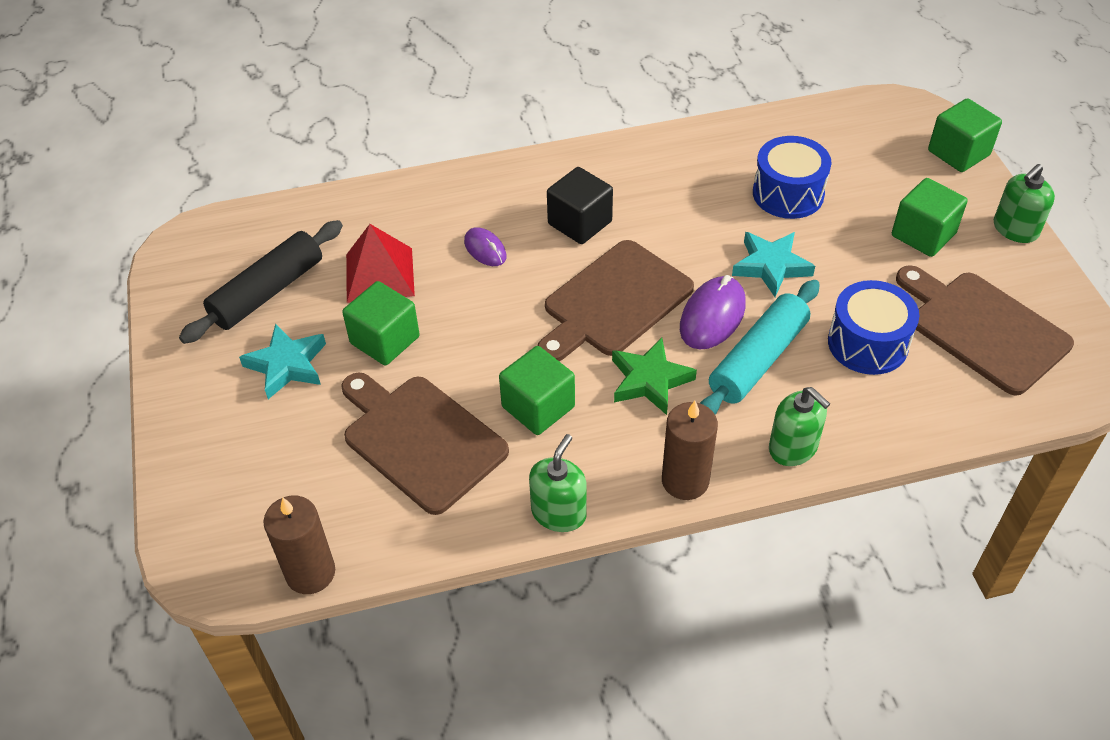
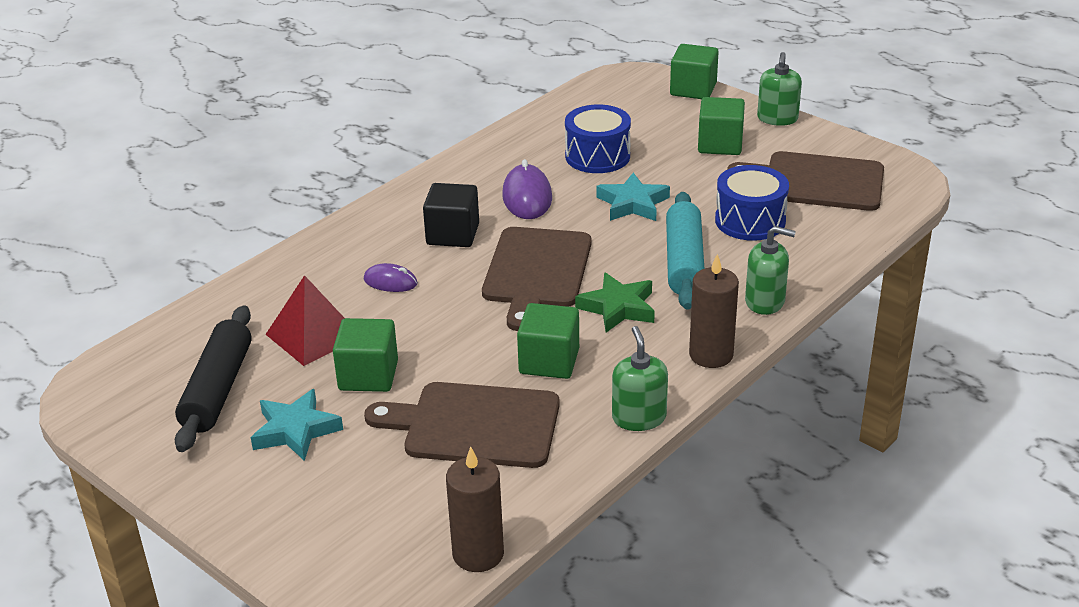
camera: 35 degrees left, 15 degrees down
purple mouse [680,275,746,349] -> purple mouse moved to [502,159,552,219]

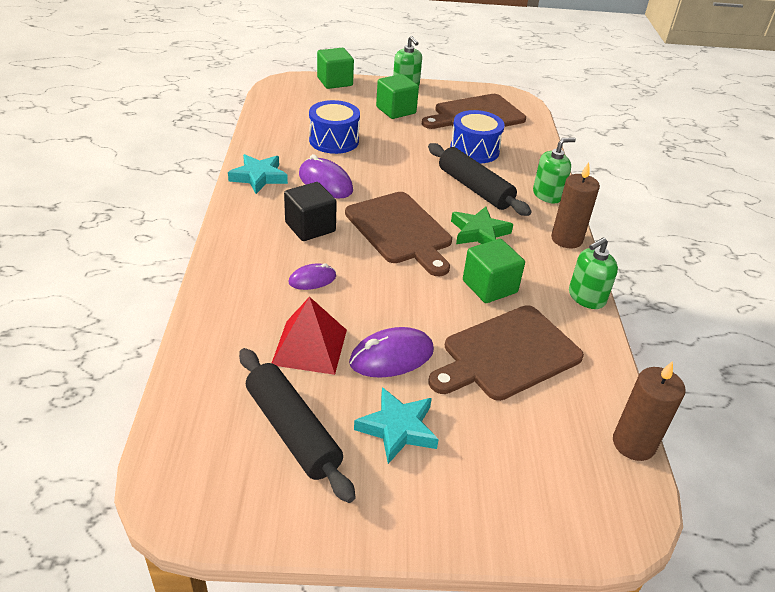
camera: 45 degrees left, 5 degrees up
green cube [333,318,398,392] -> purple mouse [349,327,434,378]
turquoise star [596,173,670,221] -> turquoise star moved to [228,154,288,194]
green soap dispenser [612,326,668,431] -> green soap dispenser turned 75 degrees counterclockwise [569,237,618,309]
turquoise rolling pin [666,192,704,310] -> black rolling pin [428,143,531,216]

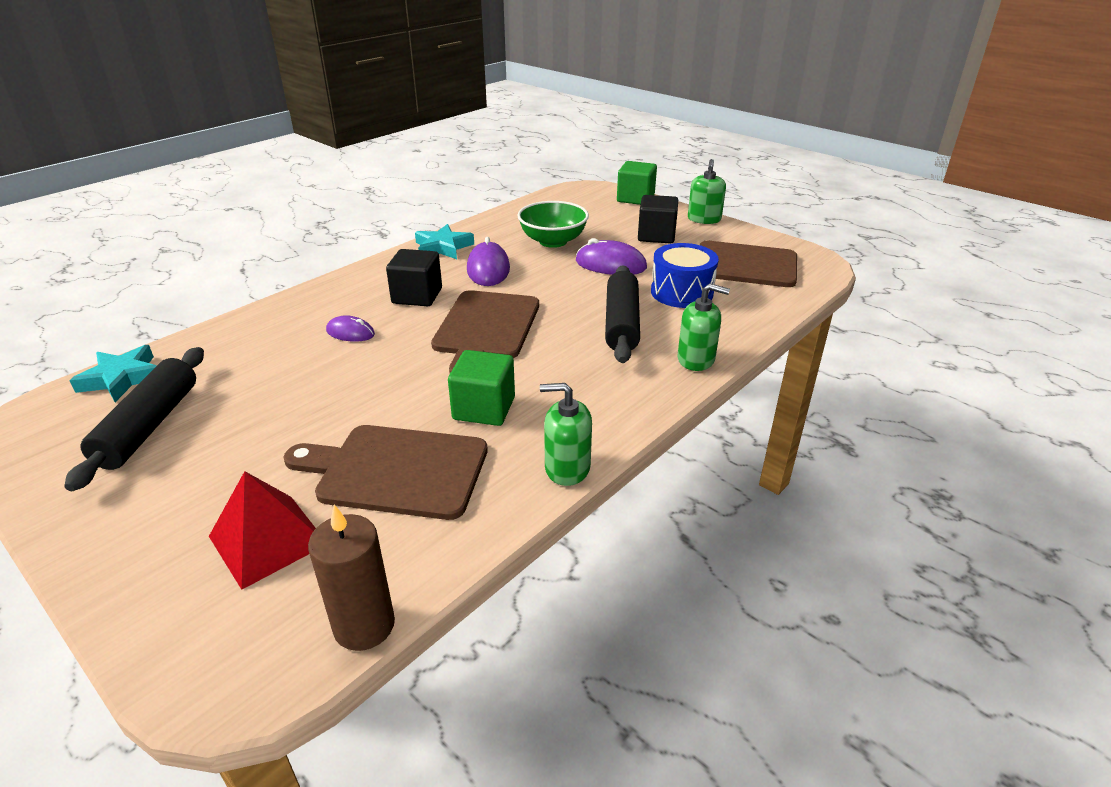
camera: 45 degrees right, 5 degrees down
red pyramid [272,296,347,375] -> red pyramid moved to [209,471,316,590]
blue drum [309,100,360,154] -> green bowl [517,201,589,248]
purple mouse [349,327,434,378] -> purple mouse moved to [576,238,647,275]
turquoise star [354,387,439,464] -> turquoise star moved to [69,345,156,402]
green cube [376,74,419,119] -> black cube [638,195,678,244]
green star [451,206,513,244] -> none
brown candle [551,162,600,248] -> none

